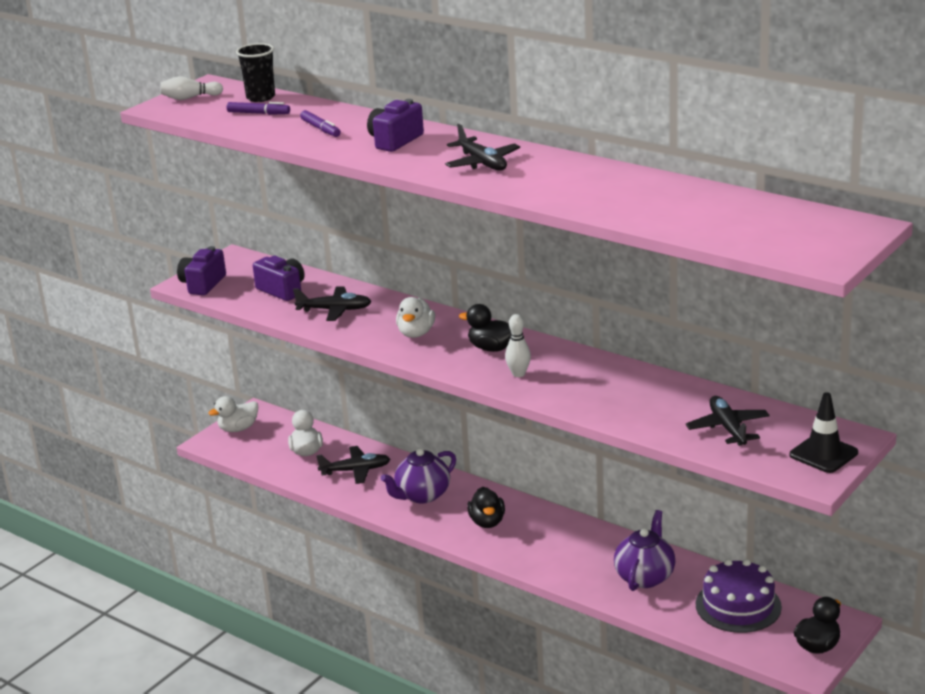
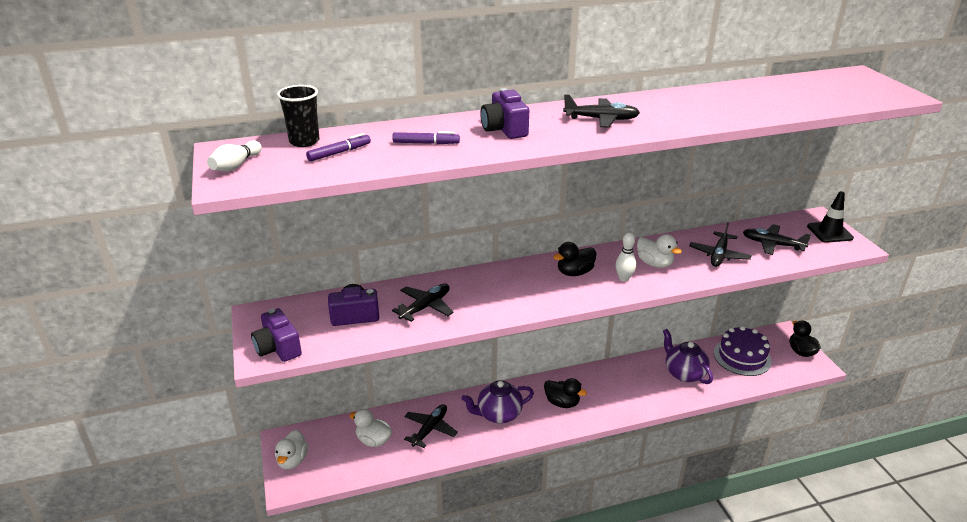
camera: 55 degrees left, 5 degrees up
purple teapot [381,448,456,504] -> purple teapot turned 75 degrees clockwise [461,380,534,423]
white duck [396,297,435,338] -> white duck moved to [637,234,682,268]
none -> black plane [689,222,752,267]

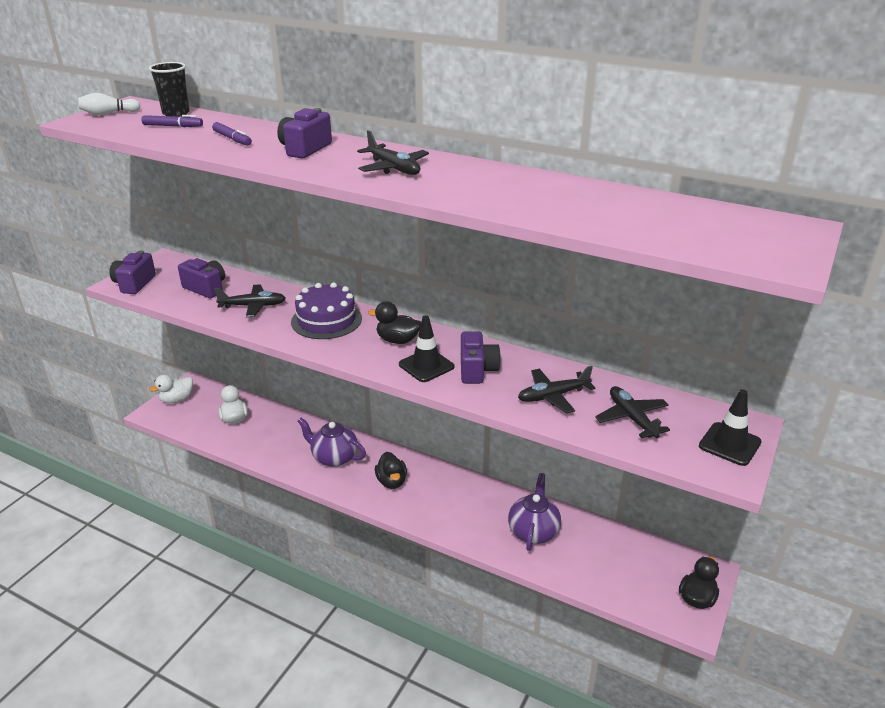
camera: 45 degrees right, 0 degrees up
black plane [404,404,458,448] -> none
white bowling pin [615,233,636,281] -> black traffic cone [399,315,455,382]
white duck [637,234,682,268] -> purple camera [461,331,501,384]
purple cake [714,326,772,376] -> purple cake moved to [291,282,362,339]

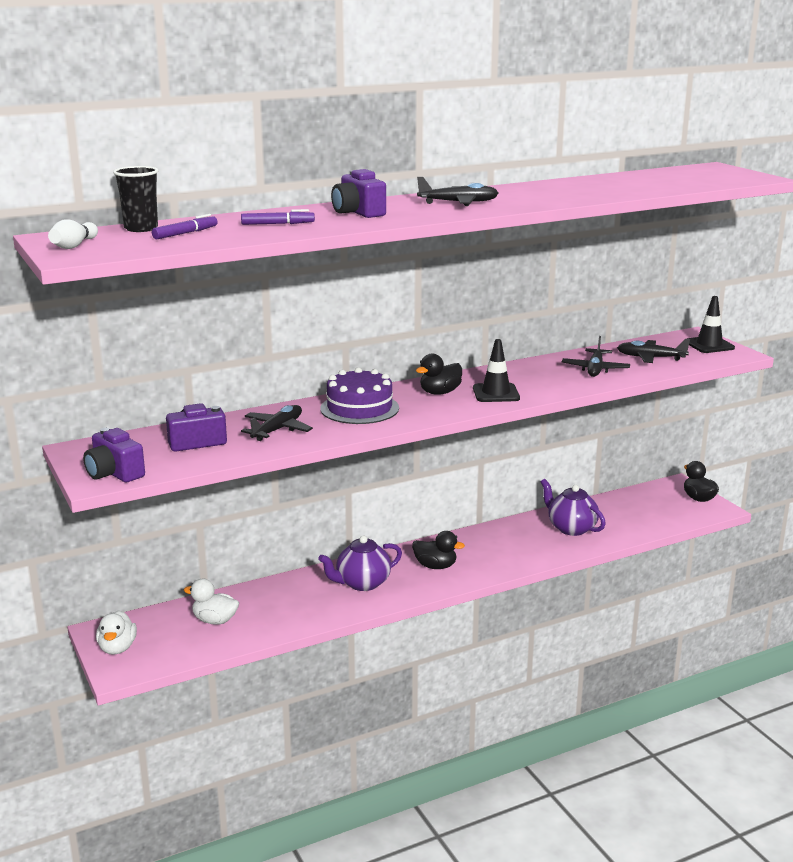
camera: 55 degrees left, 10 degrees down
purple camera [461,331,501,384] -> none

